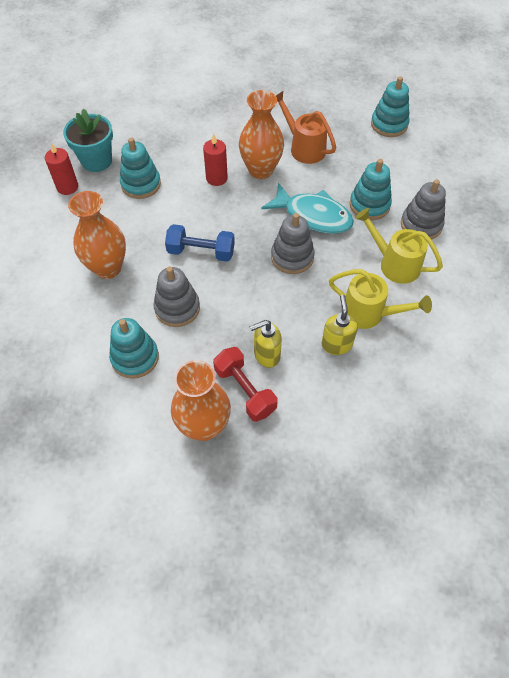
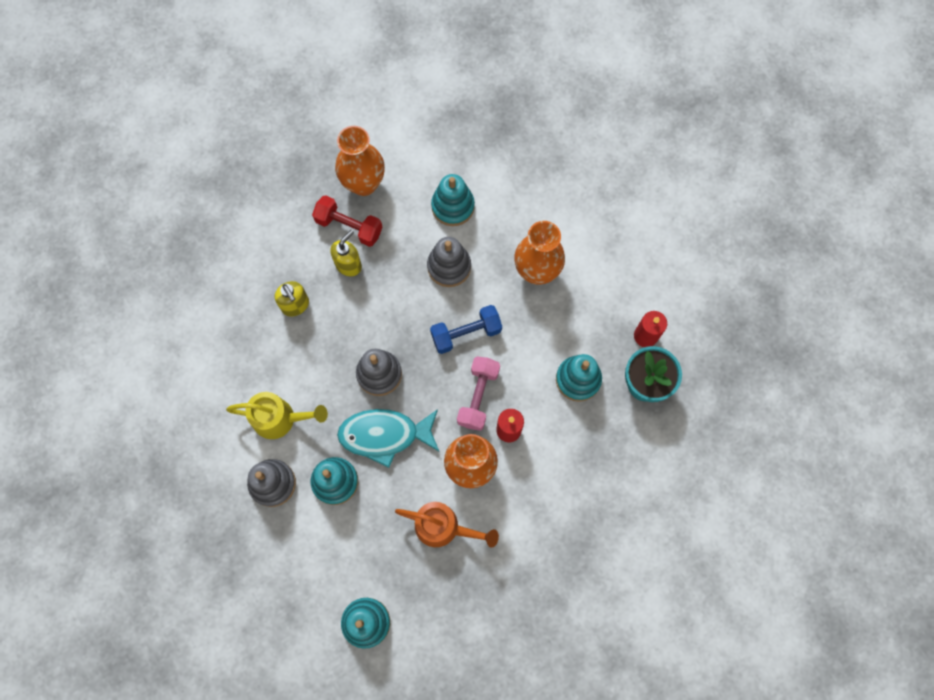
camera: 150 degrees right, 15 degrees up
yellow watering can [329,269,432,329] -> none
none -> pink dumbbell [457,357,500,431]

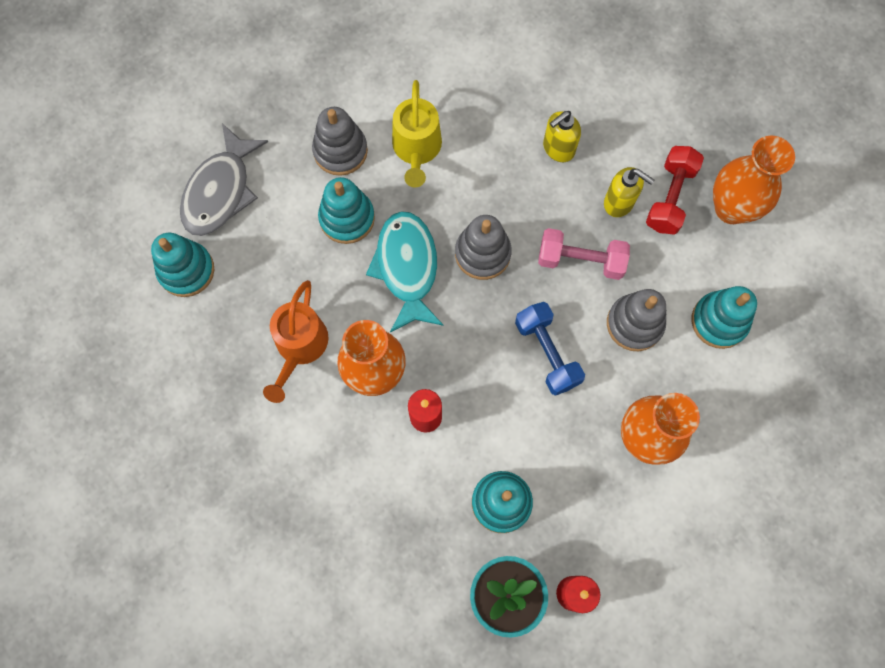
camera: 85 degrees right, 0 degrees up
pink dumbbell [457,357,500,431] -> pink dumbbell moved to [538,228,630,280]
none -> grey fish [180,124,268,236]

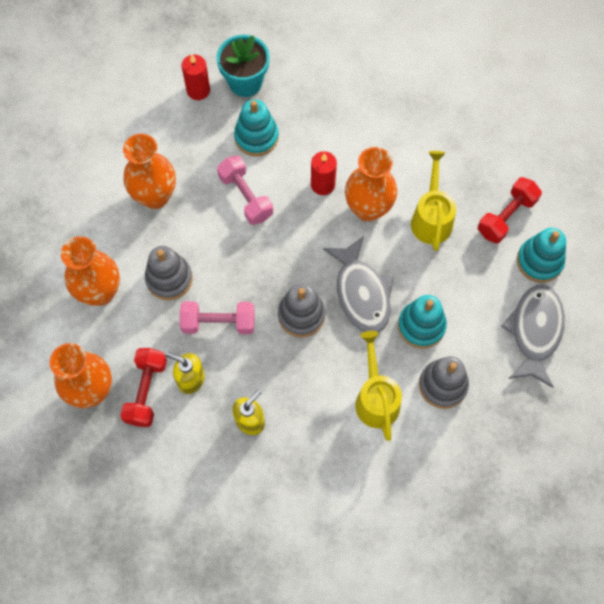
camera: 170 degrees right, 5 degrees down
orange watering can [263,280,328,403] -> yellow watering can [411,151,456,251]
turquoise fish [366,211,443,333] -> grey fish [323,236,394,333]
blue dumbbell [515,302,585,396] -> none
turquoise stacking toy [692,286,757,349] -> orange vase [61,236,120,306]
none -> pink dumbbell [217,155,273,225]
none -> red dumbbell [478,177,542,244]

